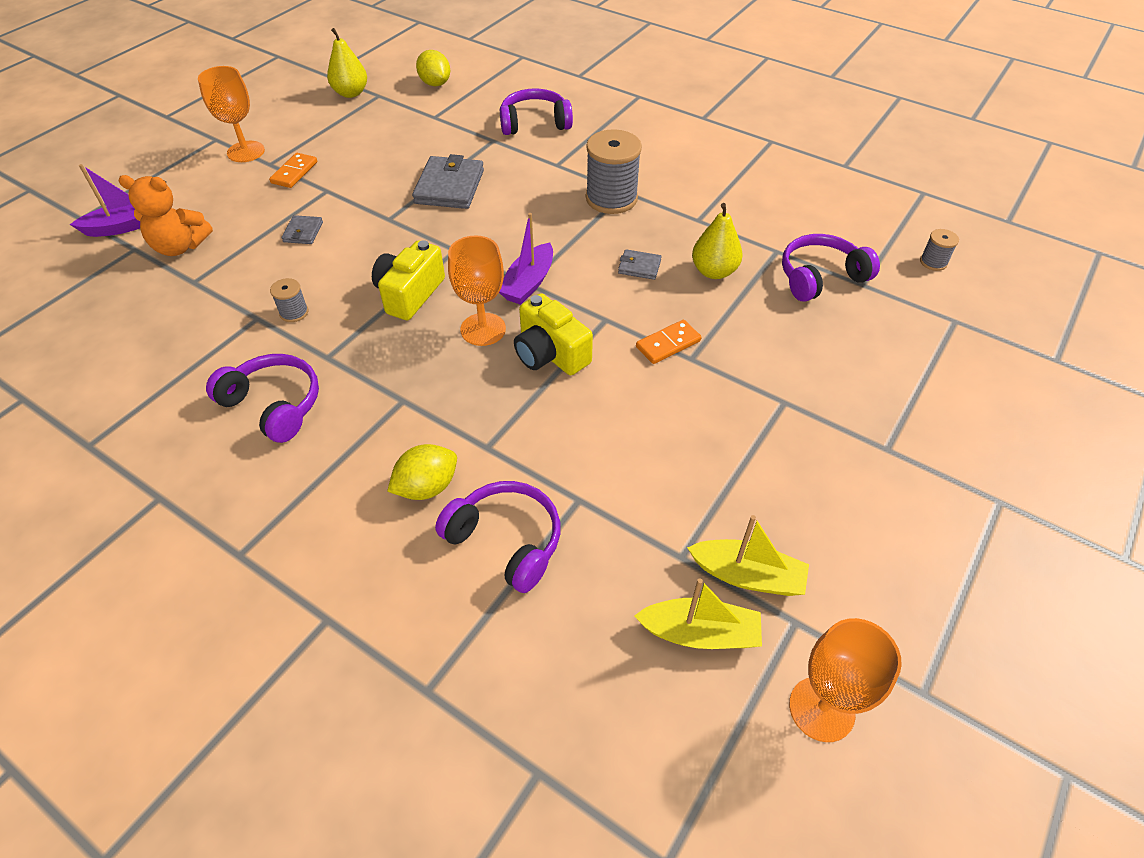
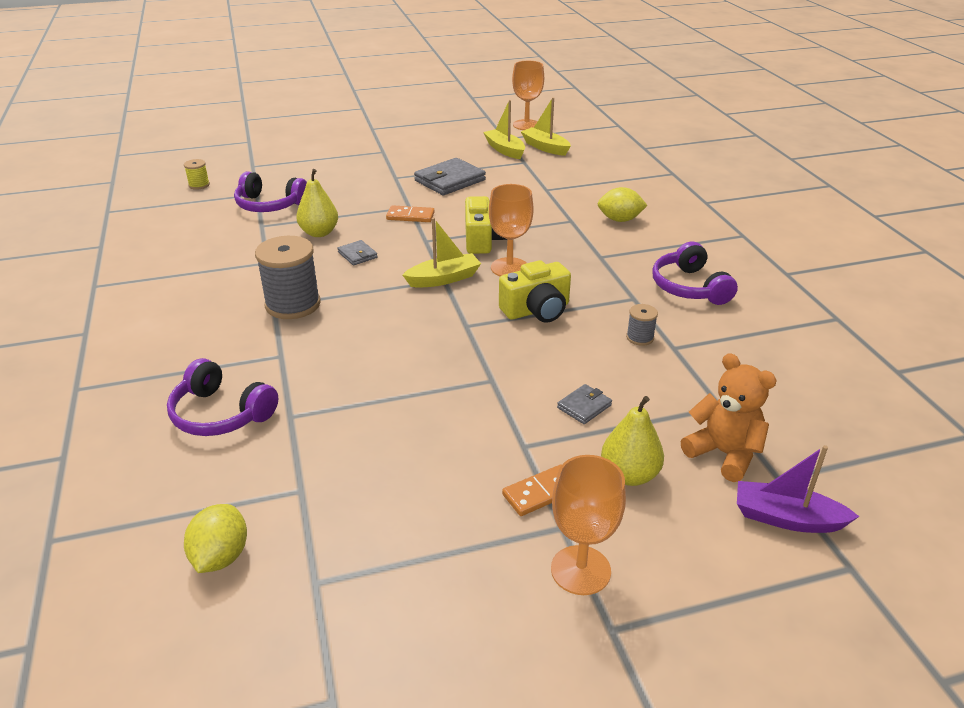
camera: 140 degrees left, 15 degrees down
yellow pear [327,28,367,98] -> yellow pear moved to [601,396,664,486]
grey wallet [412,154,484,209] -> grey wallet moved to [414,158,486,195]
purple headphones [435,481,560,593] -> none
purple boat [499,213,553,305] -> yellow boat [403,217,481,288]
grey spool [920,229,959,271] -> yellow spool [184,159,210,190]

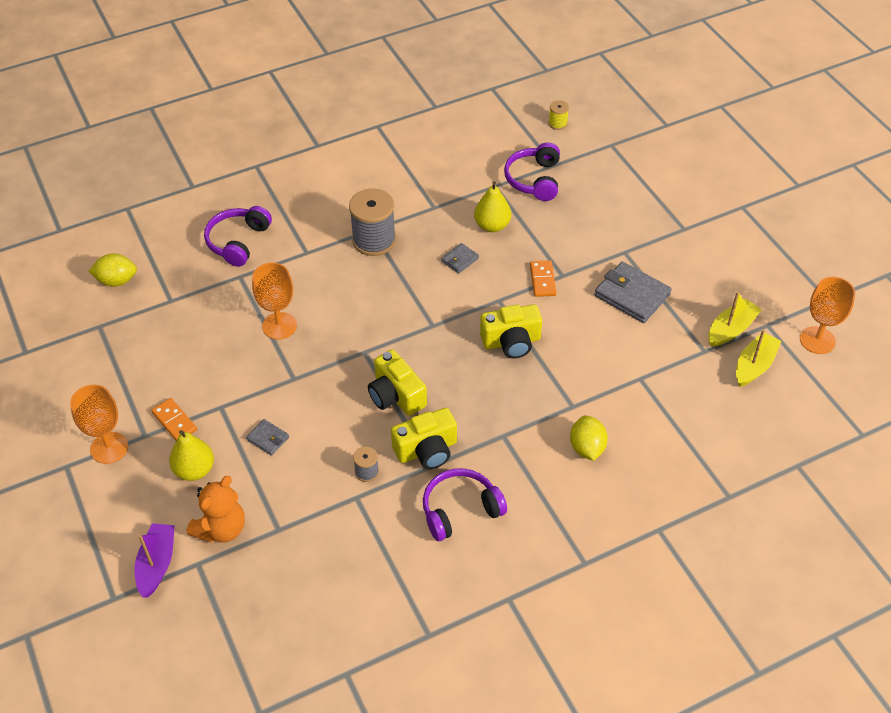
camera: 80 degrees right, 15 degrees up
yellow boat [403,217,481,288] -> none
orange goblet [489,184,534,276] -> orange goblet moved to [252,262,297,340]
none -> yellow camera [391,408,457,469]

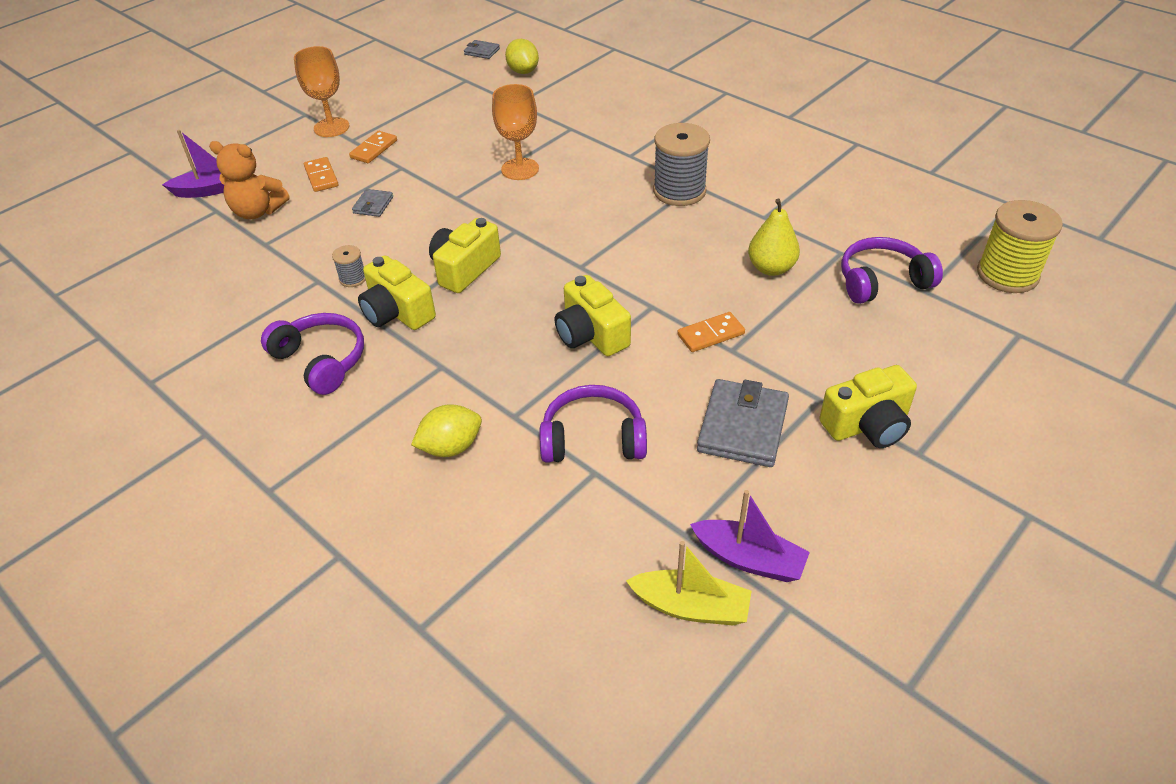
camera: 70 degrees right, 5 degrees down
yellow pear [169,430,214,481] -> orange domino [304,157,339,192]
purple headphones [204,206,272,267] -> purple headphones moved to [540,385,647,463]
grey wallet [441,243,479,273] -> grey wallet moved to [464,40,500,59]
yellow spool [549,100,569,130] -> yellow spool [977,200,1063,293], size x2.11
yellow boat [708,292,762,347] -> purple boat [690,490,810,582]
orange goblet [800,277,855,354] -> none
none -> yellow camera [819,365,917,448]

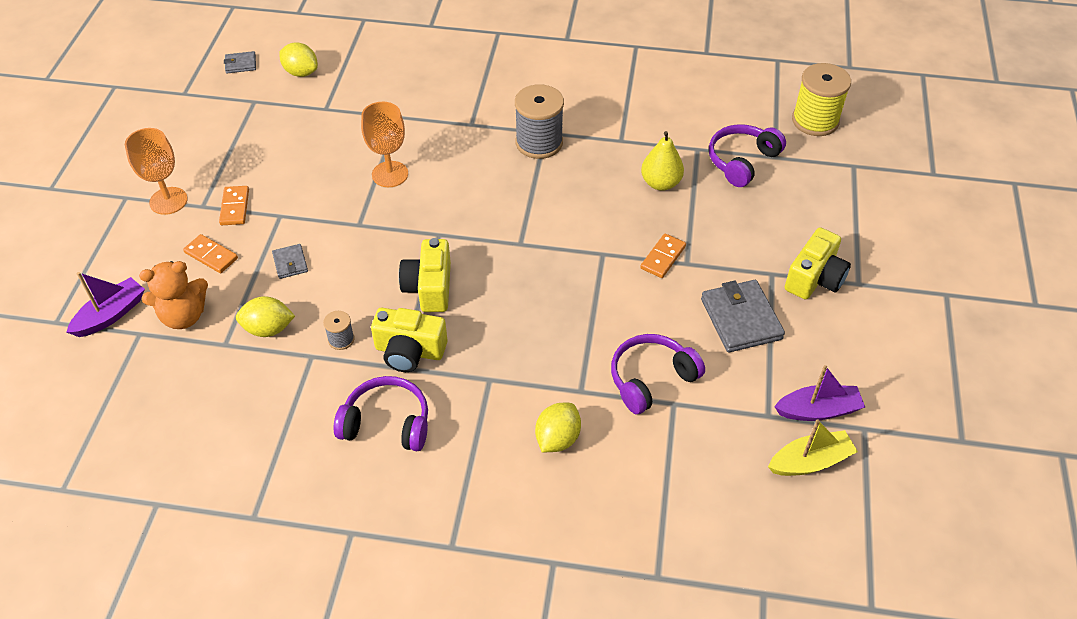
camera: 35 degrees left, 5 degrees up
yellow camera [555,275,631,356] -> none
none -> yellow lemon [236,296,295,337]

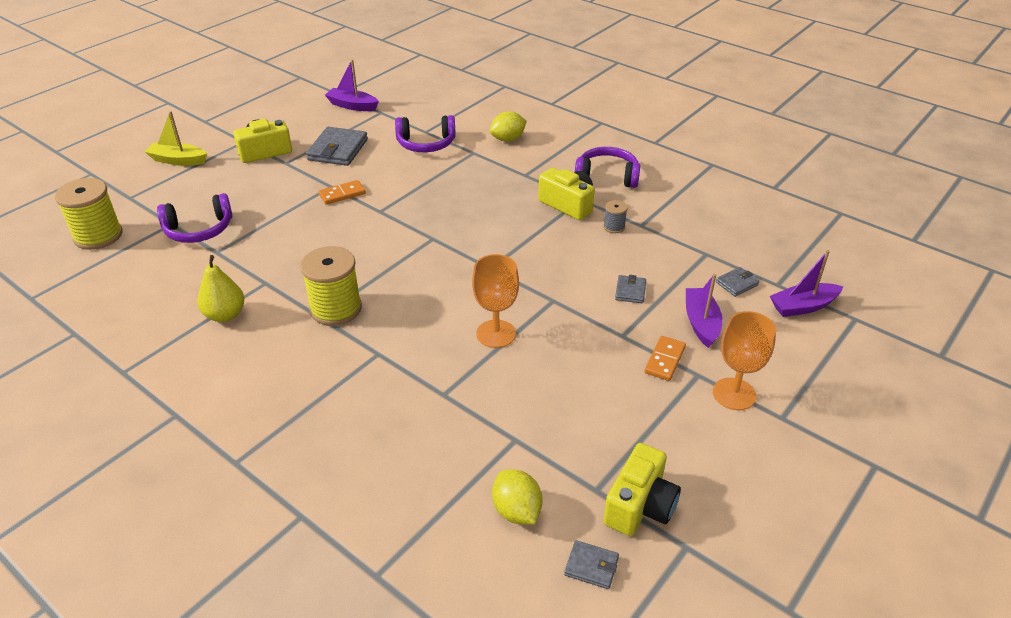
camera: 150 degrees left, 10 degrees down
orange teddy bear [139,261,208,329] -> grey wallet [716,267,760,297]
orange domino [183,234,238,273] -> purple boat [686,274,723,348]
yellow lemon [236,296,295,337] -> none
purple headphones [334,376,428,451] -> purple headphones turned 150 degrees clockwise [575,147,640,188]
yellow camera [399,238,451,312] -> yellow camera moved to [603,443,681,536]
grey spool [515,84,564,159] -> yellow spool [300,246,362,326]
yellow pear [641,131,684,191] -> yellow pear moved to [197,255,245,322]
yellow boat [768,420,858,476] -> yellow boat moved to [145,111,207,166]

